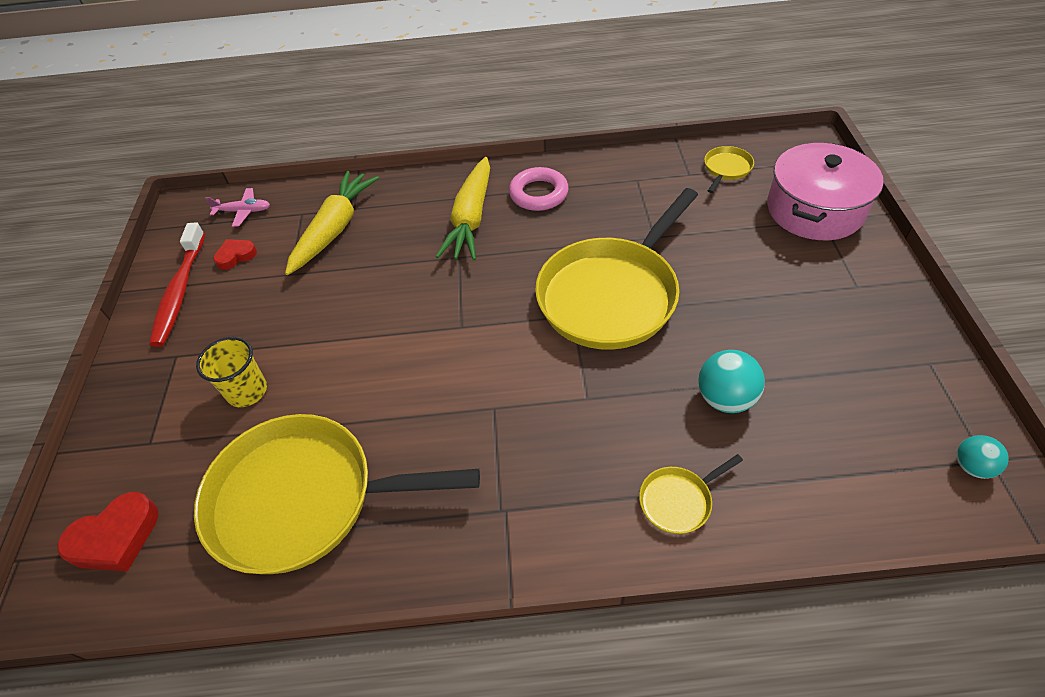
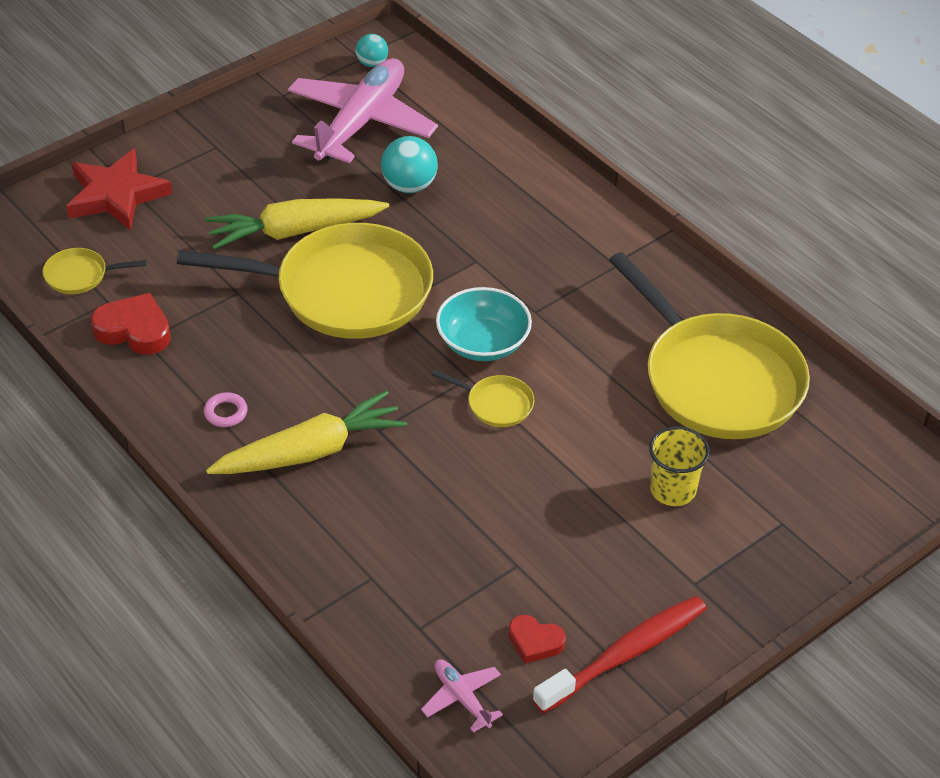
camera: 130 degrees left, 5 degrees down
red heart [57,492,159,571] -> red heart moved to [91,293,171,355]
yellow carrot [285,171,379,275] -> yellow carrot moved to [205,198,389,250]
pink ring [509,167,569,211] -> pink ring [204,392,248,427], size x0.54
yellow pan [639,454,743,534] -> yellow pan moved to [431,369,534,427]
pink pot [767,143,884,240] -> red star [66,149,172,231]
none -> pink plane [288,58,438,163]
none -> turquoise bowl [436,287,532,361]

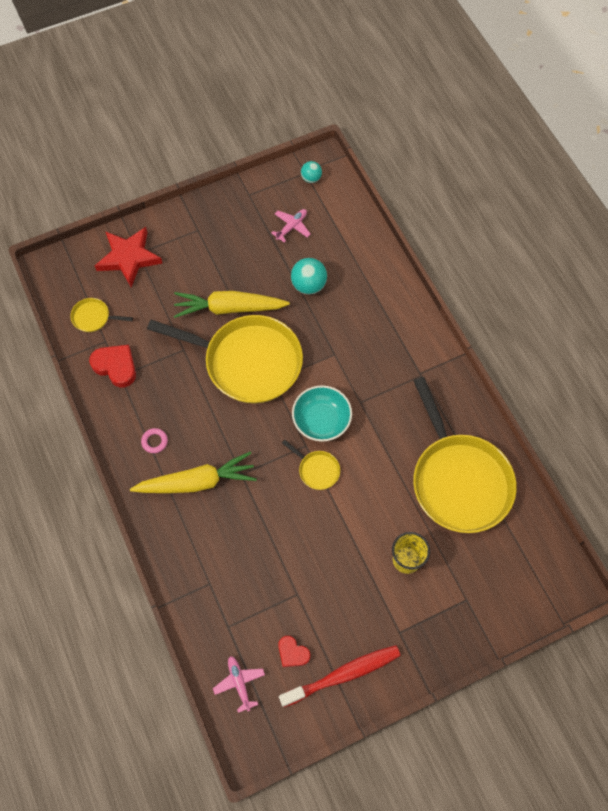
camera: 15 degrees right, 20 degrees up
pink plane [288,58,438,163] -> pink plane [272,209,310,243], size x0.42

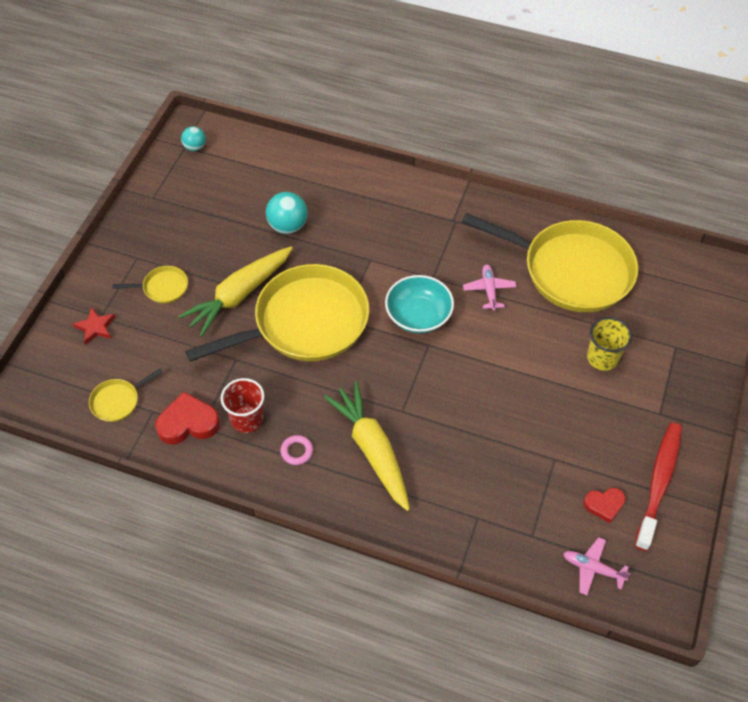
camera: 45 degrees left, 10 degrees down
red star [95,227,163,287] -> red star [73,307,116,345], size x0.51
yellow carrot [130,452,257,493] -> yellow carrot turned 60 degrees counterclockwise [324,382,410,511]
pink plane [272,209,310,243] -> pink plane moved to [463,264,517,311]
yellow pan [282,440,340,490] -> yellow pan moved to [112,266,188,304]
none -> red cup [221,378,265,433]

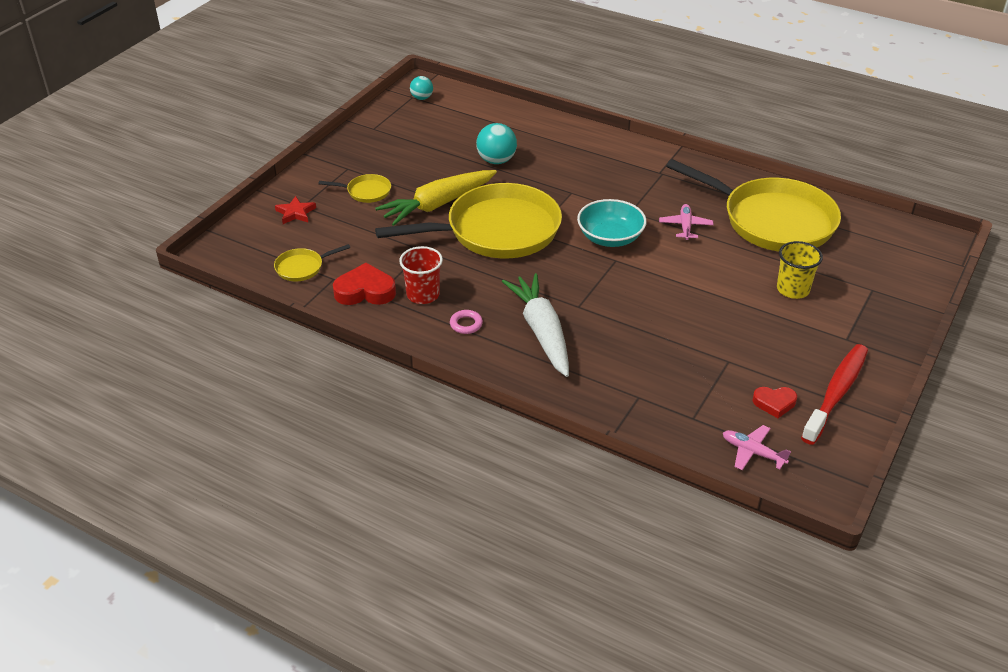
camera: 10 degrees right, 15 degrees down
yellow carrot [324,382,410,511] -> white carrot [502,273,569,377]

